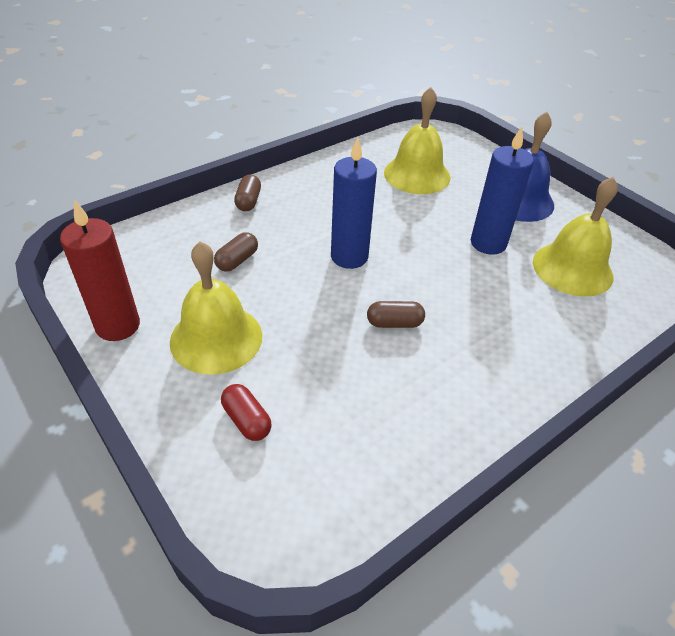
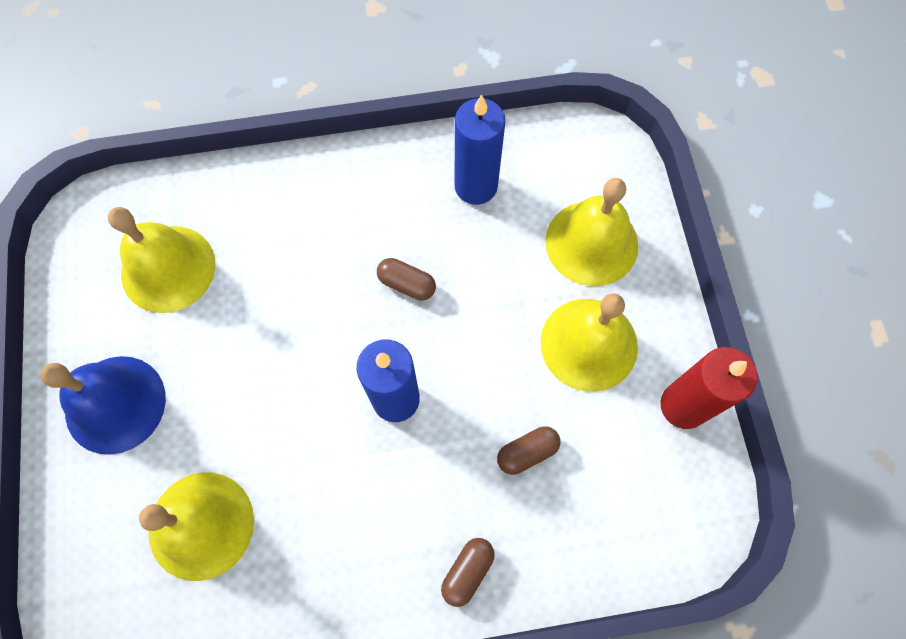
camera: 150 degrees left, 25 degrees up
red capsule [221,384,272,441] -> yellow bell [545,178,638,286]
blue candle [471,127,534,255] -> blue candle moved to [455,95,505,205]

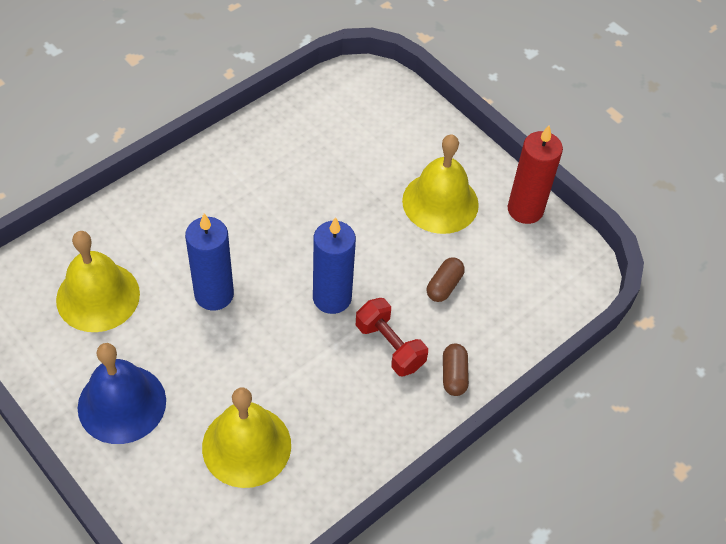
camera: 35 degrees left, 15 degrees down
brown capsule [377,258,436,301] -> none
blue candle [455,95,505,205] -> blue candle moved to [185,214,234,311]
yellow bell [545,178,638,286] -> none
none -> red dumbbell [356,298,428,376]

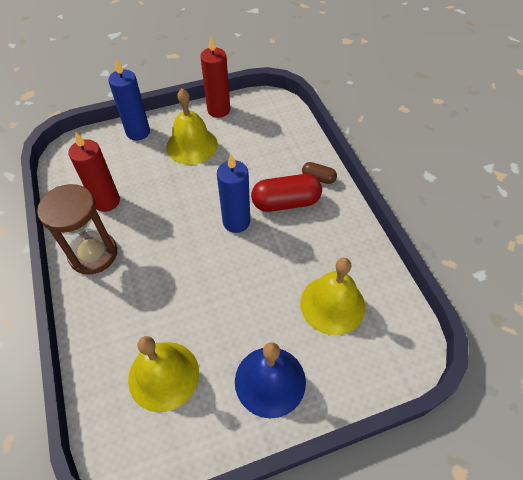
camera: 65 degrees left, 0 degrees up
blue candle [185,214,234,311] -> blue candle moved to [108,59,150,141]
red dumbbell [356,298,428,376] -> red capsule [251,174,322,212]
brown capsule [427,258,465,302] -> none
none -> brown hourglass [37,184,117,275]
none -> red candle [68,132,120,212]

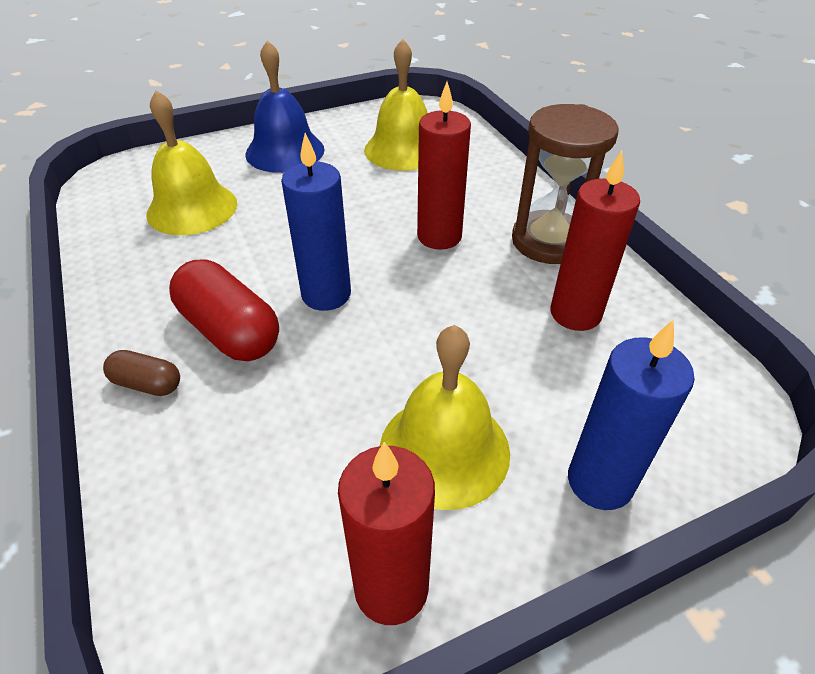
camera: 175 degrees right, 10 degrees down
red capsule [251,174,322,212] -> red capsule turned 60 degrees clockwise [169,260,279,361]
none -> red candle [417,82,471,250]

